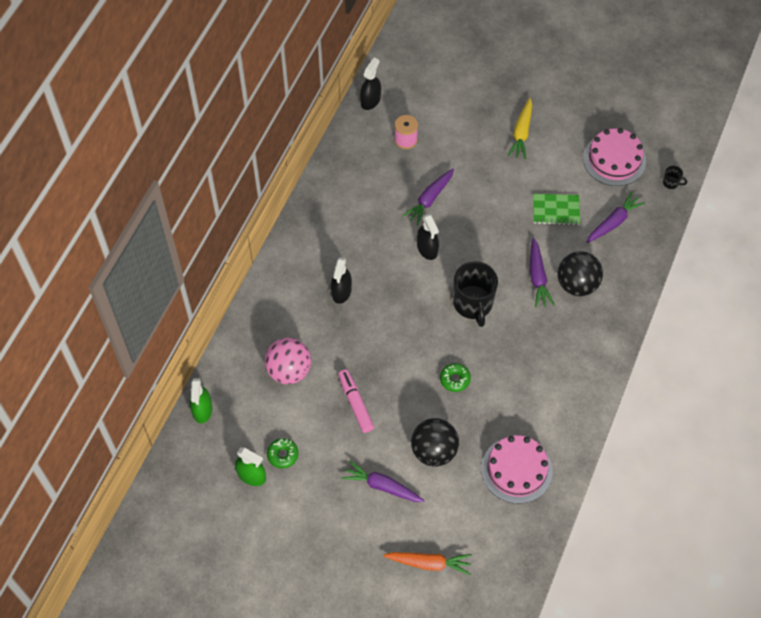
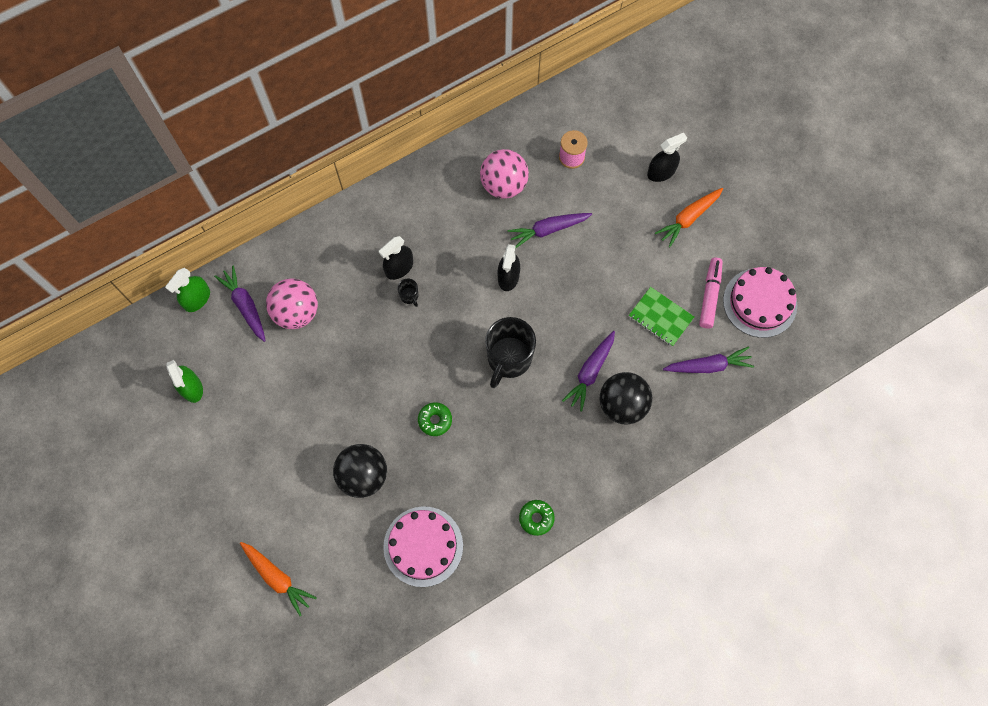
camera: 35 degrees right, 10 degrees up
green donut [267,438,298,469] -> green donut moved to [519,500,555,536]
pink marker [338,369,374,433] -> pink marker moved to [699,258,723,328]
purple carrot [342,461,425,502] -> purple carrot moved to [214,266,266,342]
black spray bottle [360,58,381,110] -> black spray bottle moved to [647,133,687,182]
yellow carrot [508,98,532,159] -> orange carrot [655,188,723,247]
black mug [663,166,687,189] -> black mug moved to [397,279,418,307]
none -> pink ball [480,149,529,199]

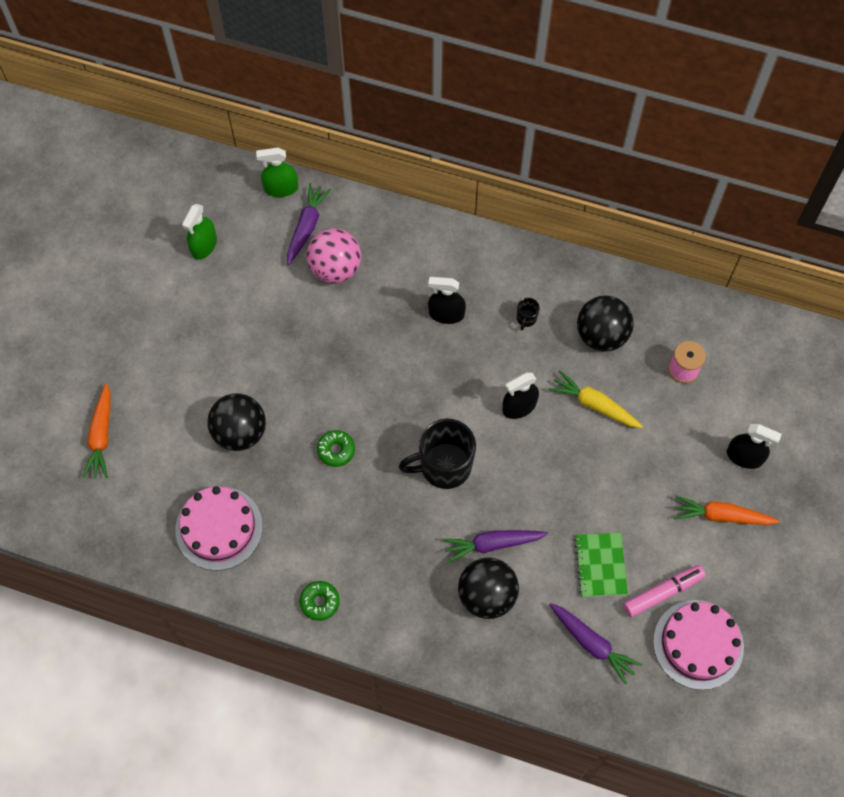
camera: 50 degrees right, 5 degrees down
black mug [397,279,418,307] -> black mug moved to [517,298,540,330]
pink ball [480,149,529,199] -> black ball [577,295,634,352]
purple carrot [508,213,592,249] -> yellow carrot [548,370,643,428]

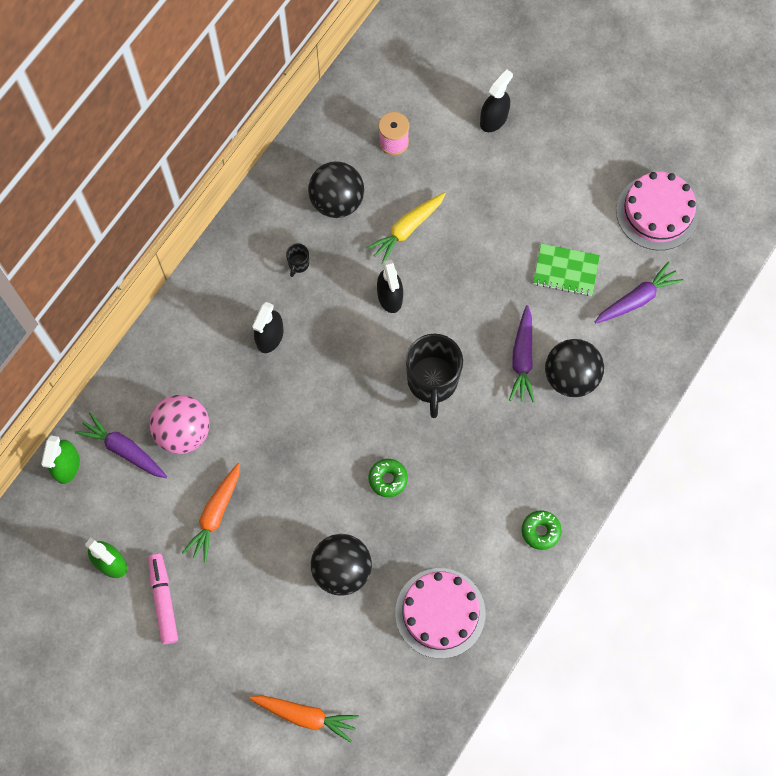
camera: 75 degrees left, 5 degrees up
black mug [517,298,540,330] -> black mug turned 75 degrees clockwise [286,244,309,277]
pink marker [623,565,706,617] -> pink marker moved to [148,554,178,644]
orange carrot [674,495,779,525] -> orange carrot moved to [182,463,240,563]

